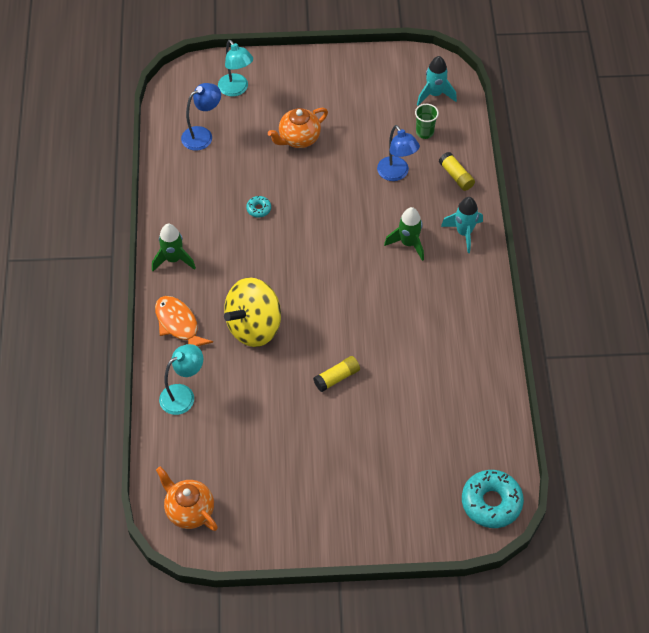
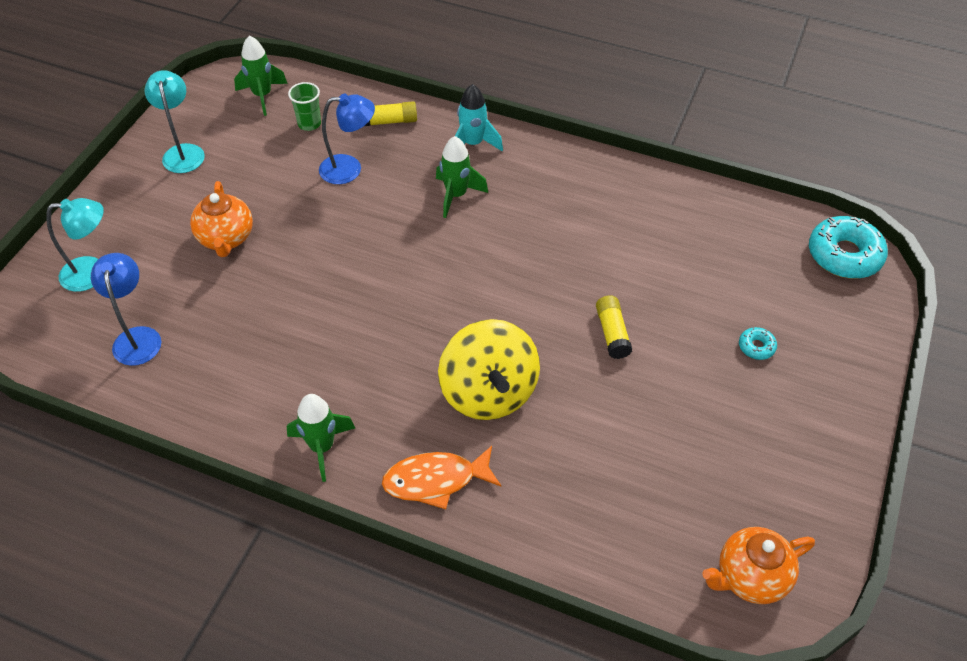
camera: 65 degrees left, 5 degrees down
turquoise lamp [159,344,203,415] -> turquoise lamp moved to [145,70,205,173]
turquoise donut [246,196,271,218] -> turquoise donut moved to [739,327,777,360]
turquoise rocket [417,56,457,106] -> green rocket [234,35,288,116]

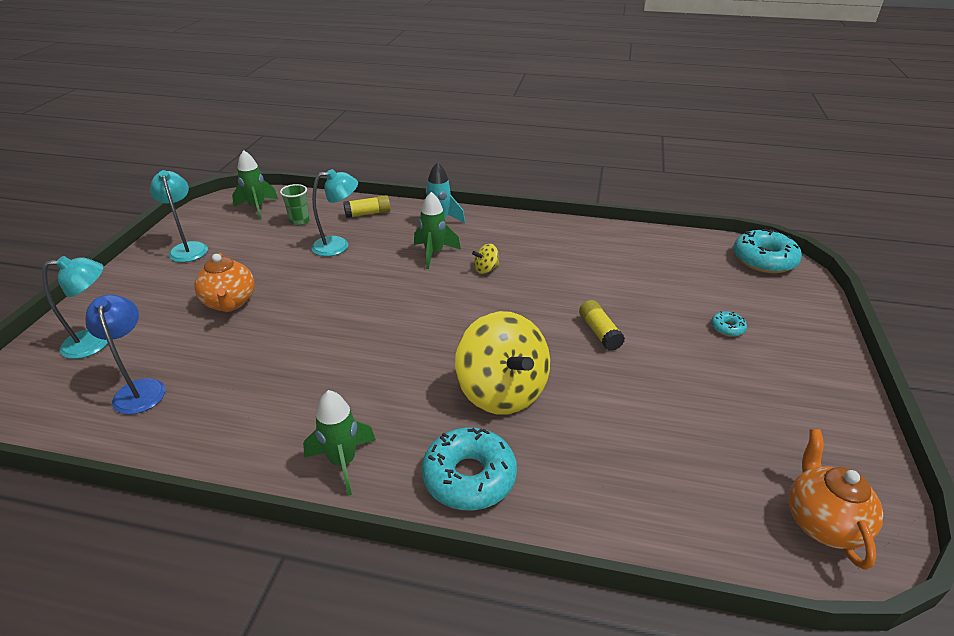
camera: 10 degrees left, 15 degrees down
blue lamp [319,94,375,184] -> turquoise lamp [311,169,358,256]
orange fish [382,446,501,509] -> turquoise donut [422,427,517,510]
orange teapot [702,527,815,604] -> orange teapot turned 120 degrees clockwise [789,429,884,570]
none -> yellow spinning top [472,244,499,274]

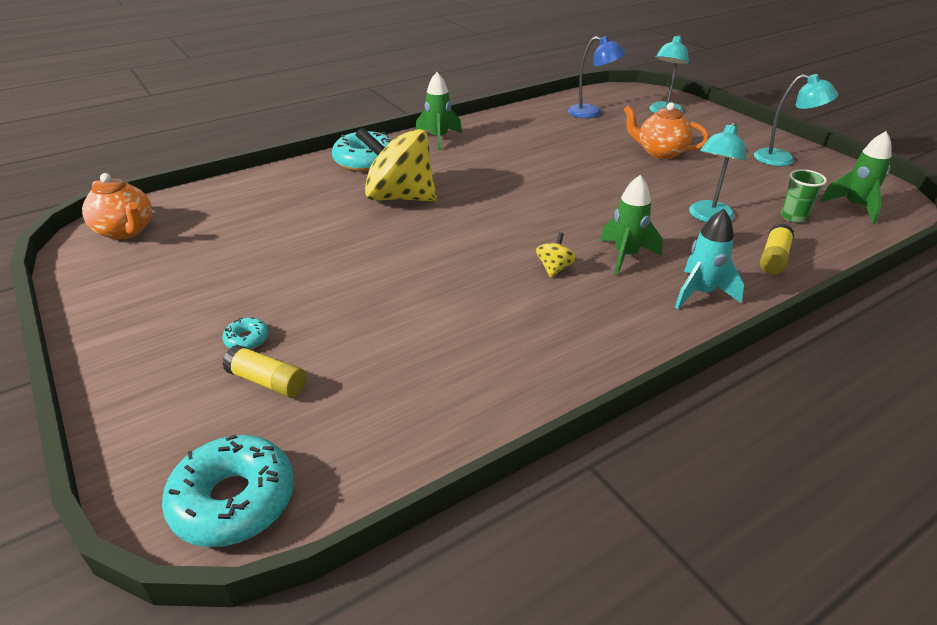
camera: 135 degrees right, 0 degrees up
yellow glue stick [579,300,625,351] -> yellow glue stick moved to [222,345,306,398]

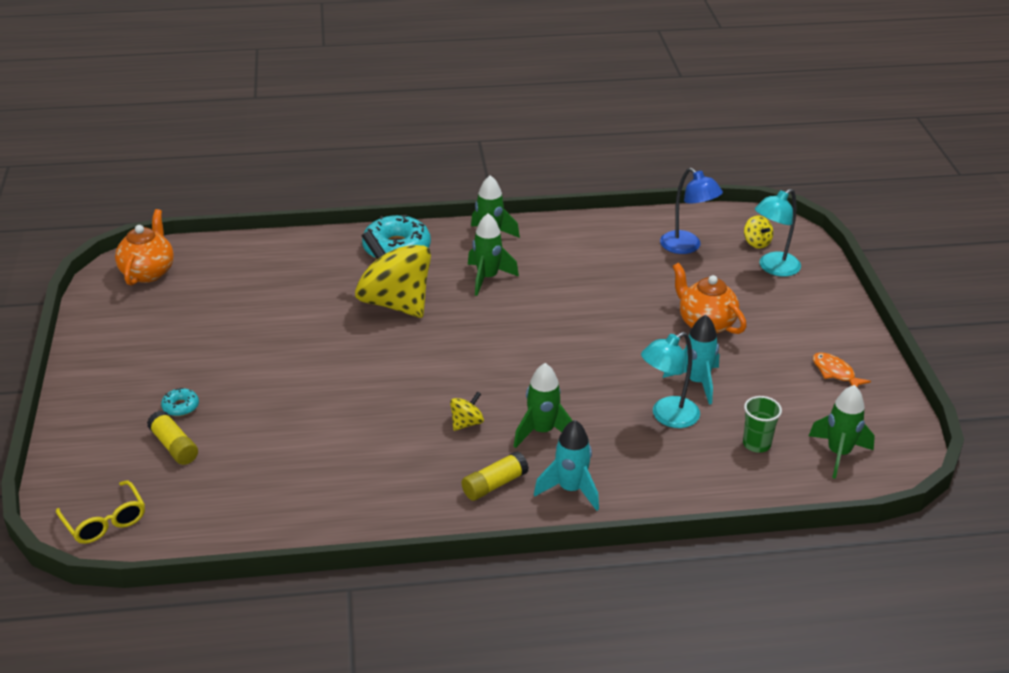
camera: 25 degrees right, 0 degrees up
orange teapot [82,173,152,240] -> orange teapot turned 150 degrees counterclockwise [115,209,174,286]
turquoise donut [162,434,294,547] -> yellow glasses [56,480,145,544]
turquoise lamp [754,74,838,166] -> orange fish [813,352,871,387]
yellow glue stick [760,223,794,274] -> yellow glue stick moved to [461,451,529,501]
none -> green rocket [468,213,519,296]
none -> turquoise rocket [663,315,719,405]
none -> yellow spinning top [744,215,773,249]

